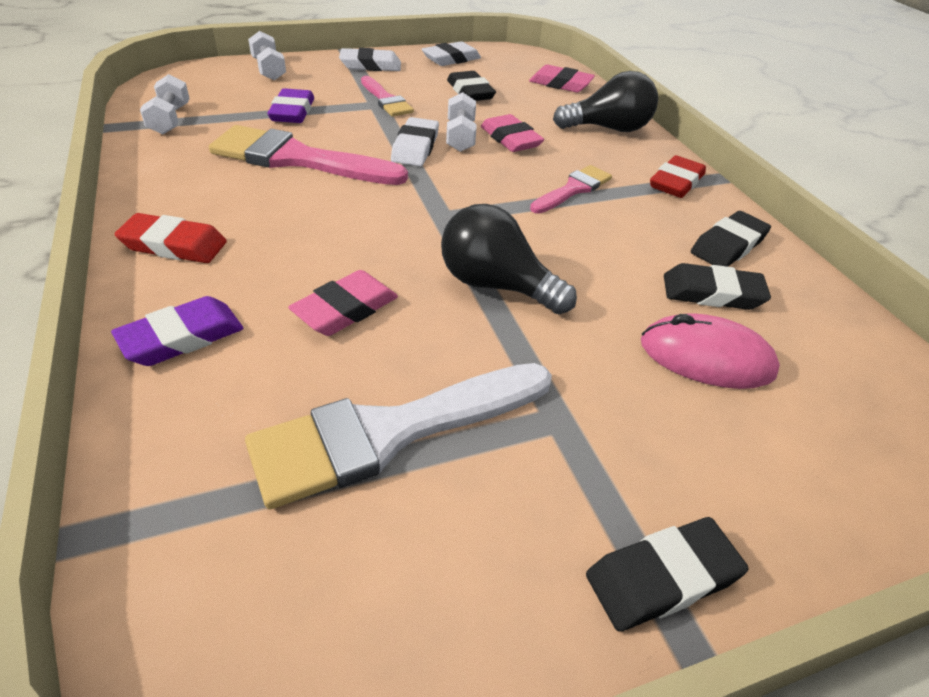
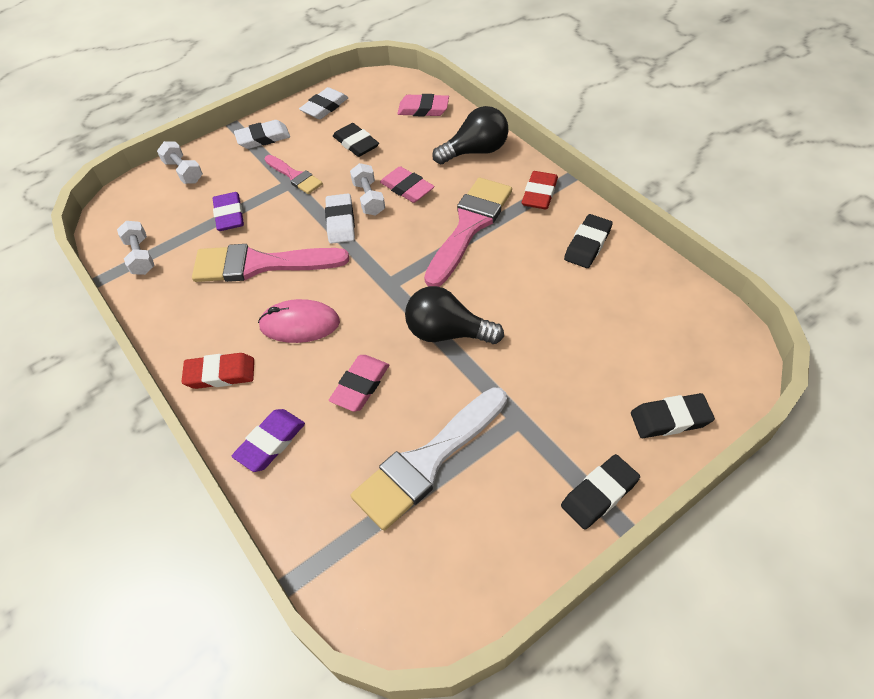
camera: 10 degrees left, 10 degrees up
pink brush [530,165,612,214] -> pink brush [424,178,512,287], size x1.82
pink mouse [641,313,780,389] -> pink mouse moved to [258,299,340,343]
black eraser [664,263,771,310] -> black eraser moved to [631,393,715,438]

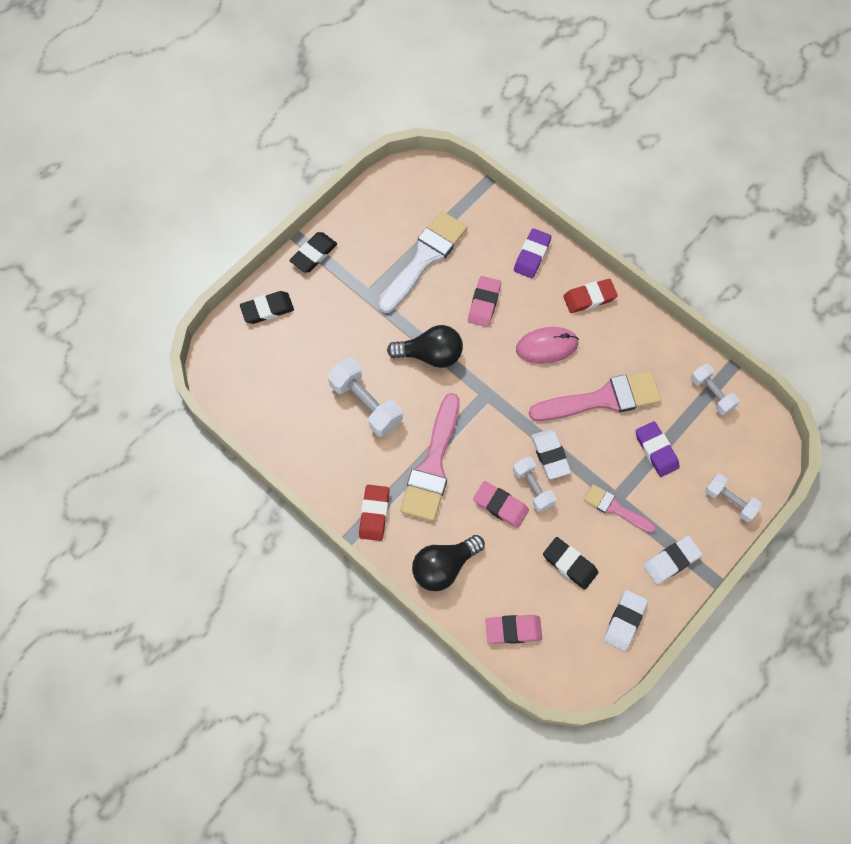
camera: 165 degrees right, 15 degrees up
black eraser [564,214,613,268] -> none
none -> white dumbbell [328,358,403,437]

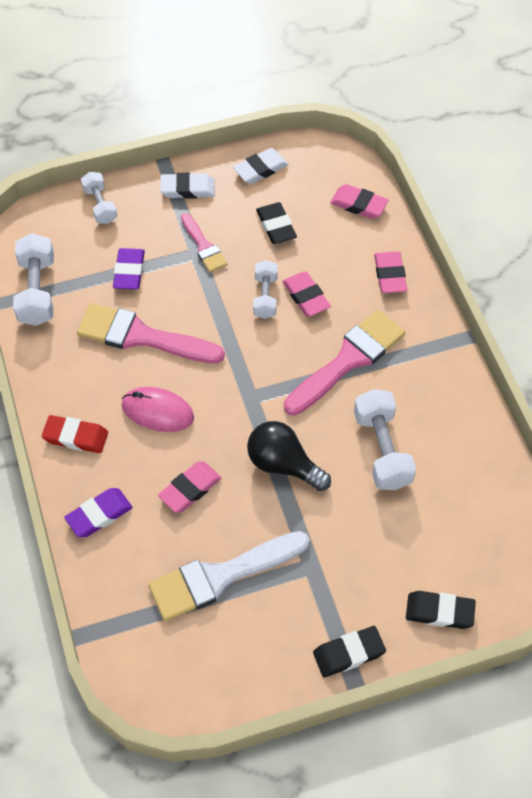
camera: 150 degrees left, 10 degrees down
red eraser [359,485,389,541] -> none
black light bulb [412,535,485,591] -> pink eraser [374,251,407,293]
white eraser [531,429,571,479] -> none
white dumbbell [691,364,740,415] -> white dumbbell [13,233,54,326], size x1.58

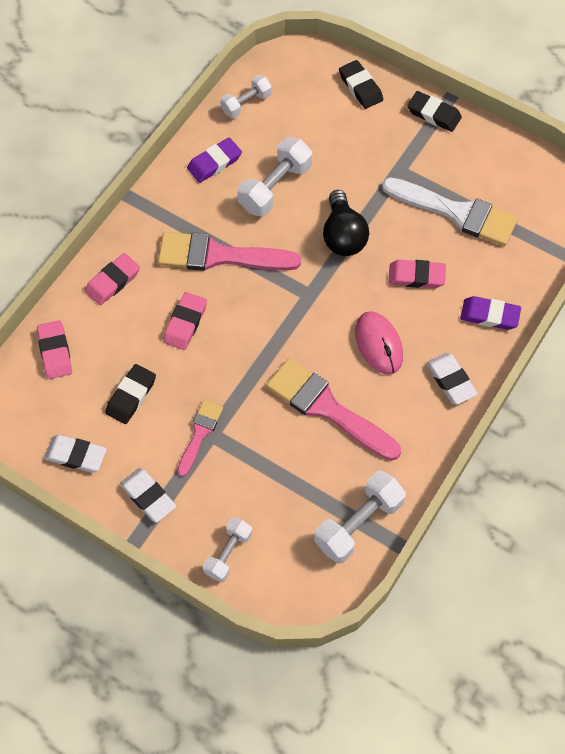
camera: 130 degrees left, 5 degrees up
red eraser [42,415,108,453] -> white eraser [426,353,478,405]
pink brush [77,303,225,364] -> pink brush turned 150 degrees clockwise [266,358,401,461]
purple eraser [113,248,145,290] -> purple eraser moved to [187,137,242,183]
white dumbbell [253,260,278,319] -> white dumbbell moved to [220,75,272,118]

